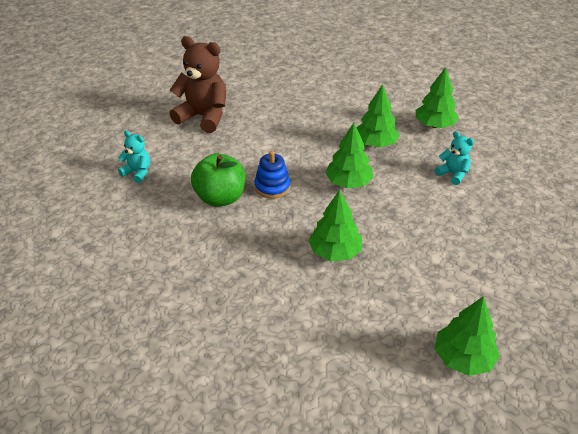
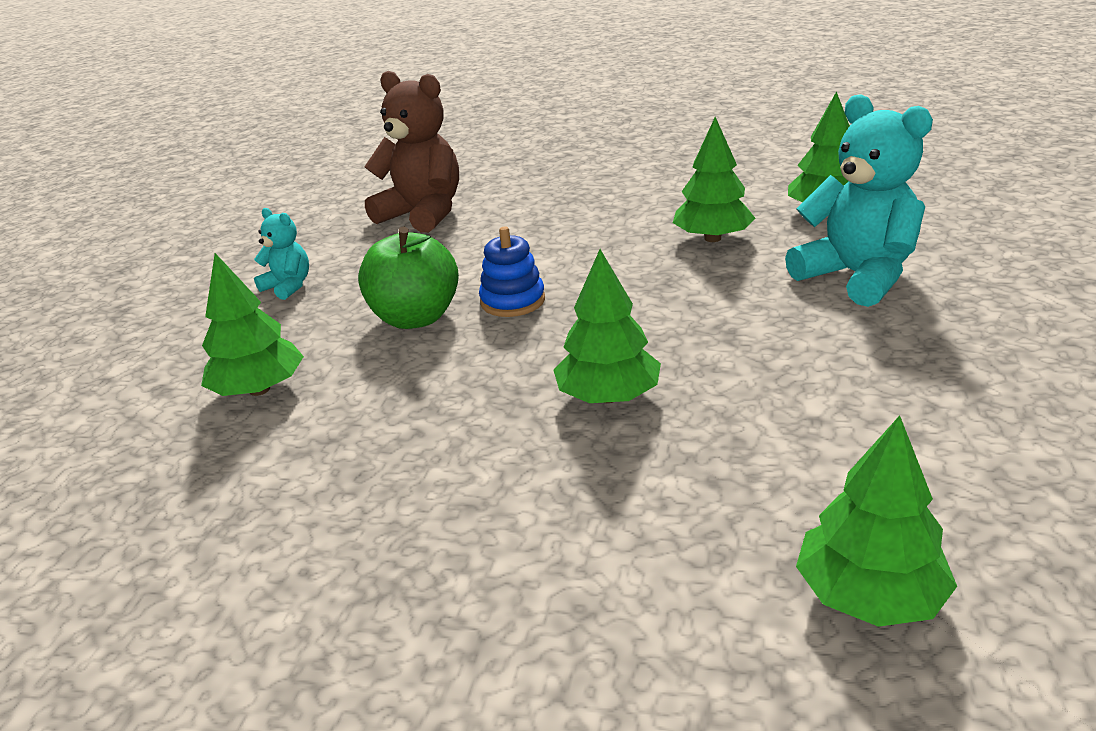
camera: 10 degrees right, 10 degrees down
green tree [325,123,374,188] -> green tree moved to [201,253,304,396]
turquoise teddy bear [435,131,474,185] -> turquoise teddy bear [785,94,933,307], size x1.97

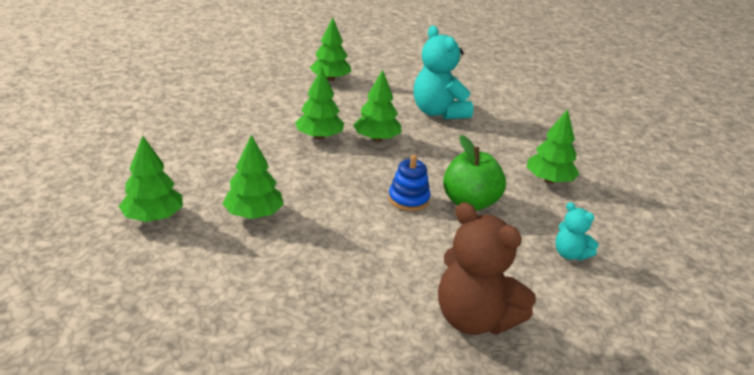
camera: 175 degrees left, 0 degrees up
turquoise teddy bear [785,94,933,307] -> turquoise teddy bear moved to [413,26,473,119]
none -> green tree [295,67,344,139]

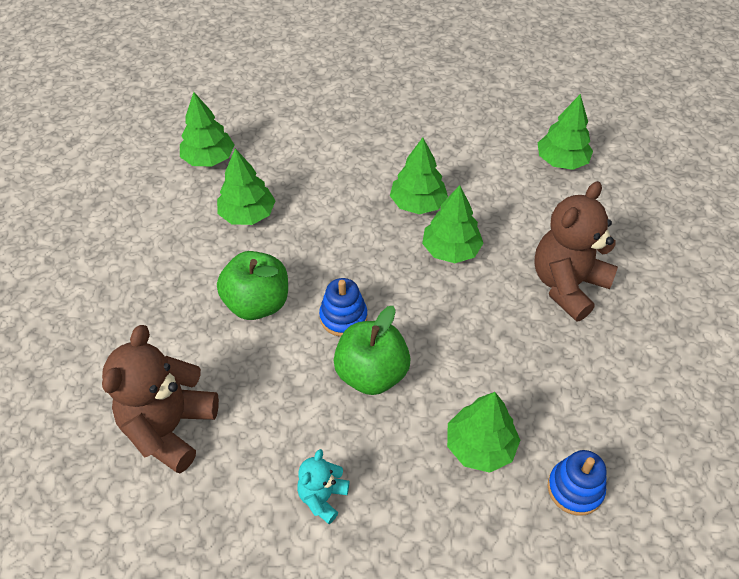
camera: 70 degrees right, 20 degrees up
turquoise teddy bear [413,26,473,119] -> brown teddy bear [534,181,618,322]
none -> green apple [217,251,288,320]
none -> blue stacking toy [548,450,607,516]

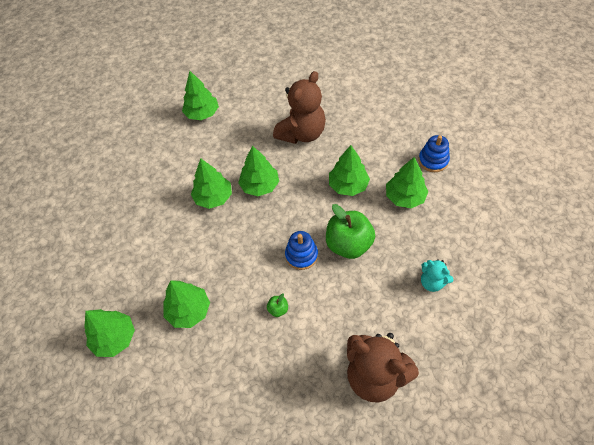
camera: 75 degrees left, 5 degrees up
green apple [217,251,288,320] -> green apple [267,294,288,317], size x0.42
brown teddy bear [534,181,618,322] -> brown teddy bear turned 105 degrees counterclockwise [273,71,326,144]
none -> green tree [329,145,370,196]

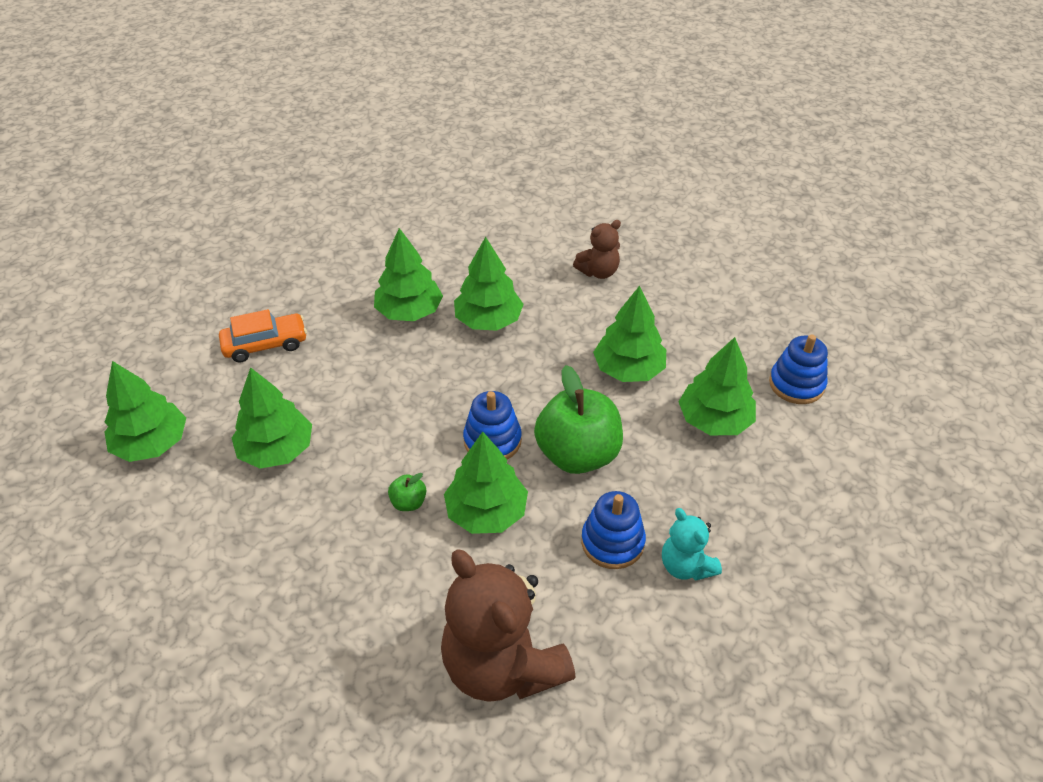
camera: 20 degrees right, 10 degrees down
green tree [182,71,219,120] -> green tree moved to [444,432,528,534]
brown teddy bear [273,71,326,144] -> brown teddy bear [573,220,621,279], size x0.51
none -> orange car [219,309,307,362]
none -> blue stacking toy [581,491,646,569]

